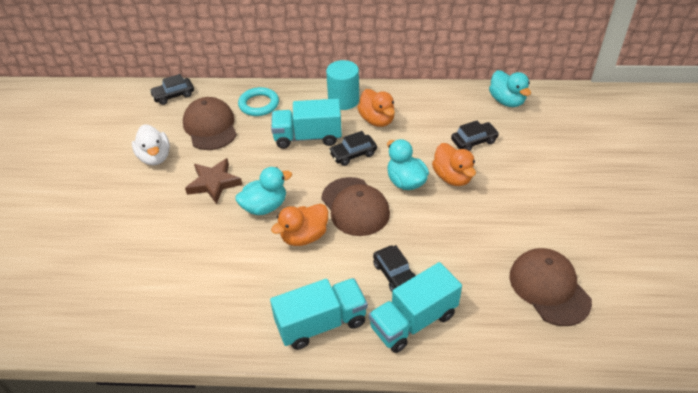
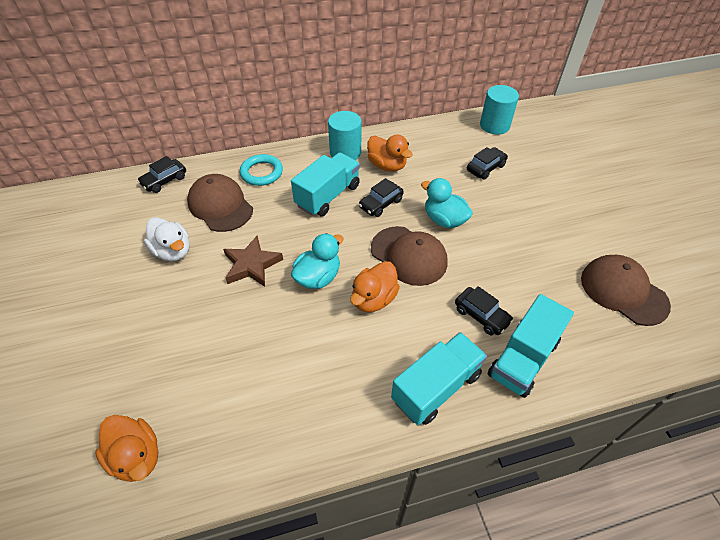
camera: 20 degrees left, 5 degrees up
turquoise truck [271,99,342,149] -> turquoise truck turned 150 degrees clockwise [291,153,360,216]
orange duck [432,143,476,186] -> orange duck moved to [95,415,158,482]
turquoise duck [489,70,531,107] -> turquoise cylinder [480,85,519,135]

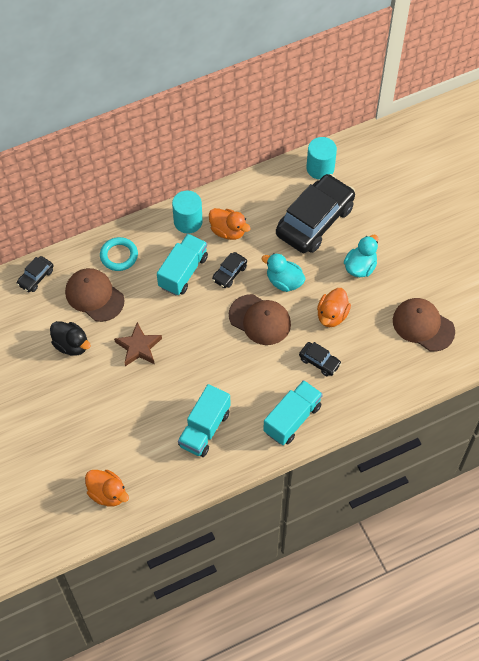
camera: 10 degrees left, 10 degrees up
white duck [144,217,190,261] -> black duck [50,321,91,356]
turquoise duck [291,233,344,289] -> turquoise duck moved to [344,235,378,277]
orange duck [350,261,400,312] -> orange duck moved to [317,288,351,327]
black car [467,147,508,180] -> black car [276,174,355,253], size x2.28
turquoise truck [488,294,574,398] -> turquoise truck moved to [178,384,230,457]

